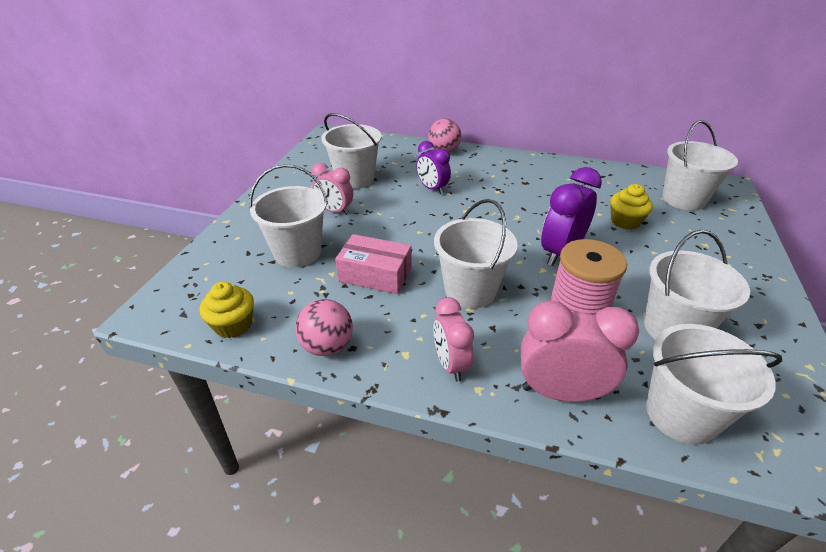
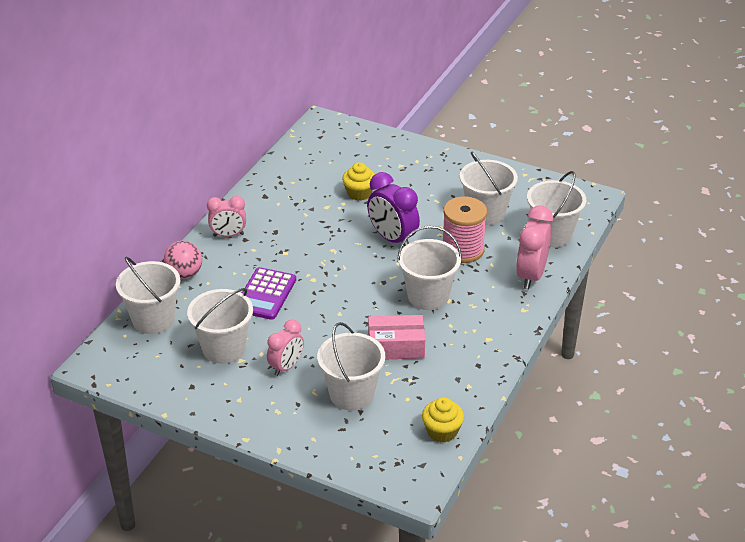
camera: 80 degrees left, 0 degrees up
pink ball [295,299,353,356] -> none
pink box [335,234,411,294] -> pink box turned 60 degrees clockwise [368,315,425,359]
purple clock [416,141,451,194] -> purple calculator [242,267,296,320]
pink clock [433,297,474,381] -> pink clock moved to [207,196,246,237]
white bucket [662,120,738,211] -> white bucket moved to [116,256,180,334]

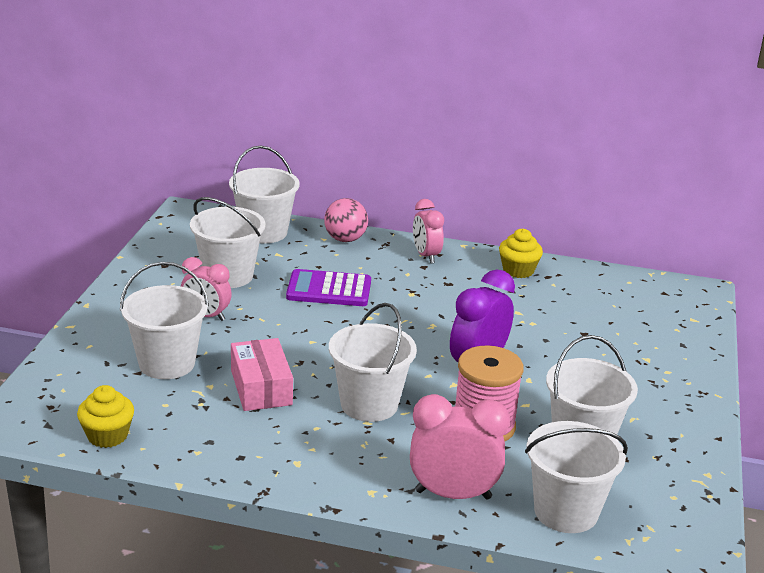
camera: 75 degrees right, 10 degrees down
yellow cupcake [342,162,375,201] -> yellow cupcake moved to [499,229,543,278]

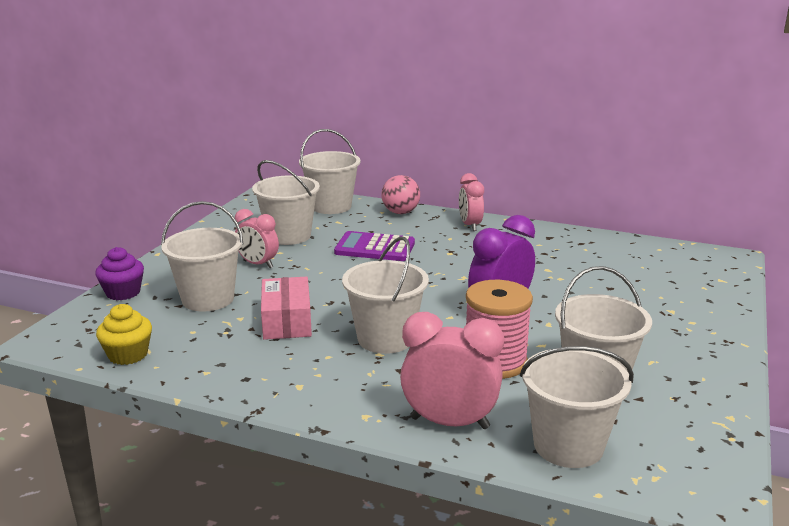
camera: 10 degrees right, 5 degrees down
yellow cupcake [499,229,543,278] -> none
none -> purple cupcake [95,247,144,300]

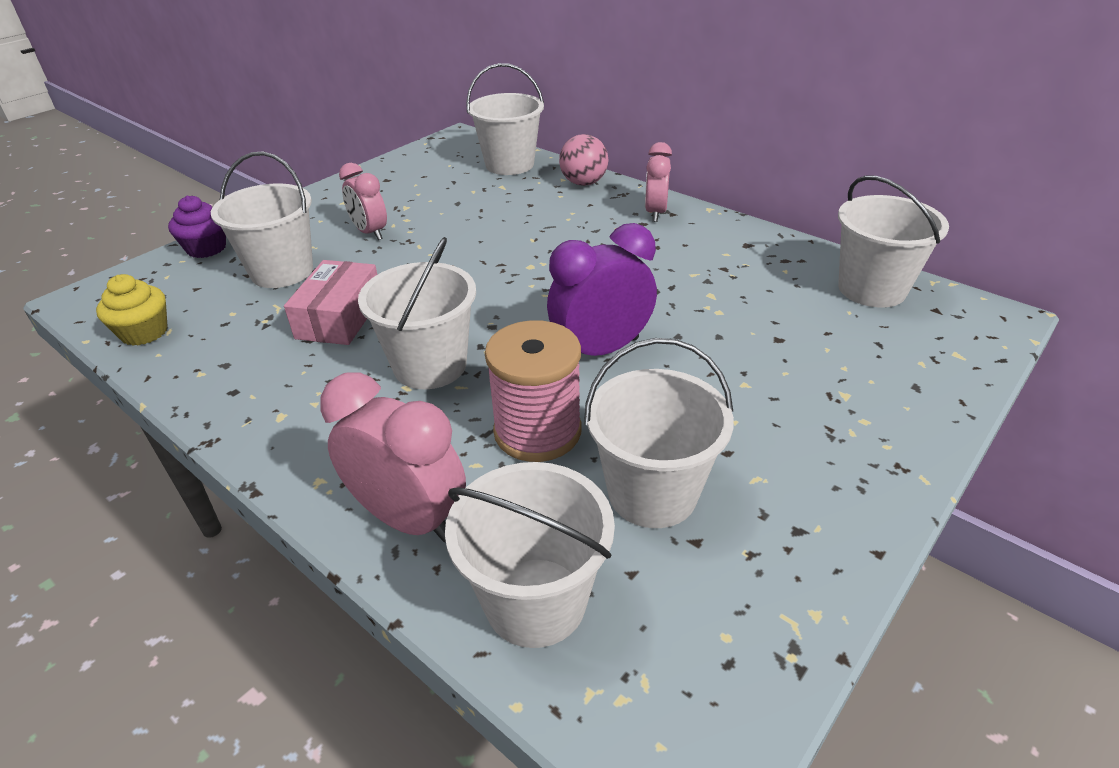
camera: 20 degrees right, 15 degrees up
white bucket [252,160,320,245] -> white bucket moved to [838,175,949,308]
purple calculator [334,231,415,261] -> none

